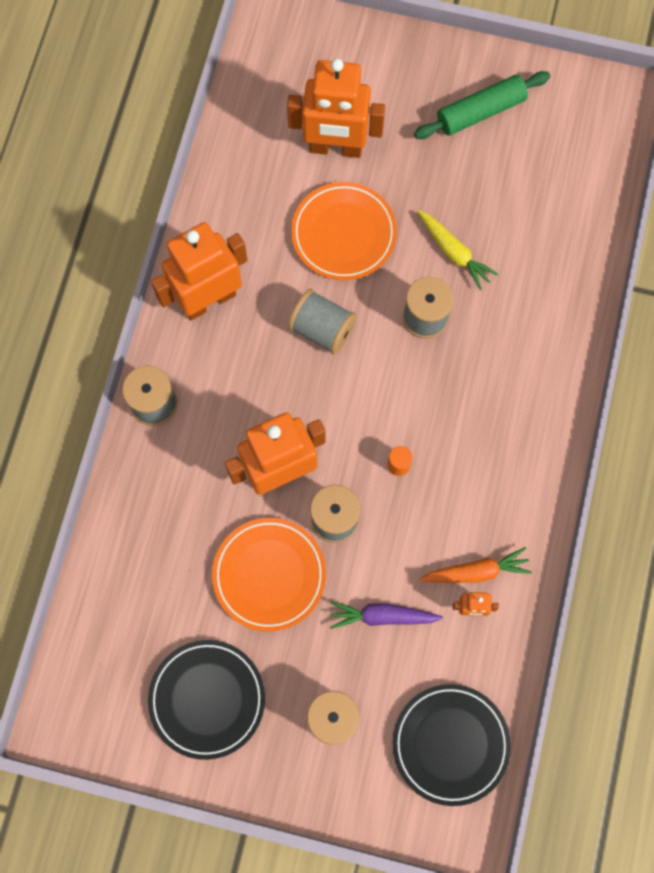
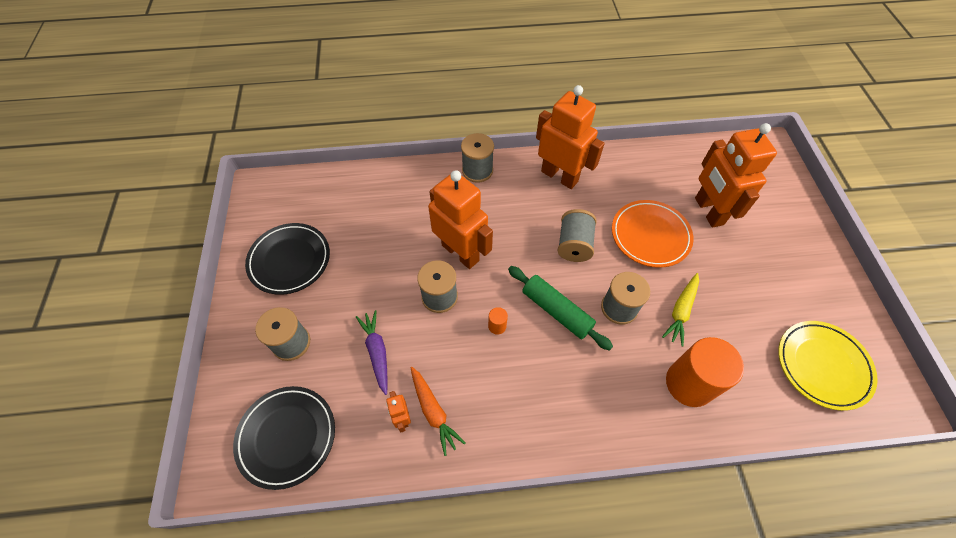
camera: 70 degrees right, 15 degrees down
orange plate [212,518,326,631] -> none
green rolling pin [414,71,550,139] -> green rolling pin moved to [508,266,613,351]
none -> orange cylinder [666,337,744,407]
none -> yellow plate [779,321,878,411]

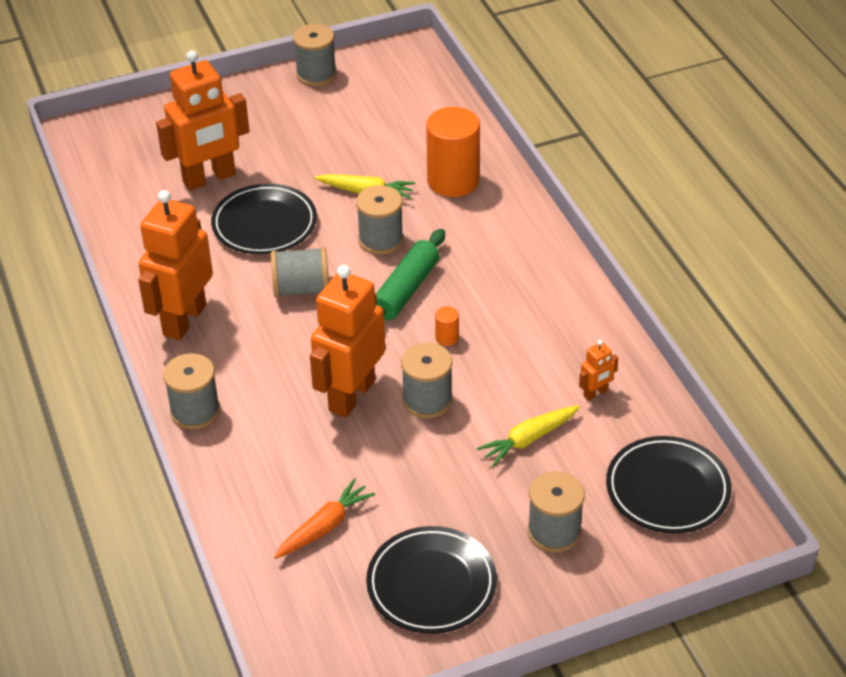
camera: 105 degrees left, 15 degrees down
purple carrot [356,310,388,395] -> yellow carrot [477,405,580,467]
orange carrot [410,367,465,456] -> orange carrot moved to [274,478,375,559]
orange plate [612,200,693,268] -> black plate [211,184,317,255]
yellow plate [779,321,878,411] -> none
none -> grey spool [293,24,337,86]

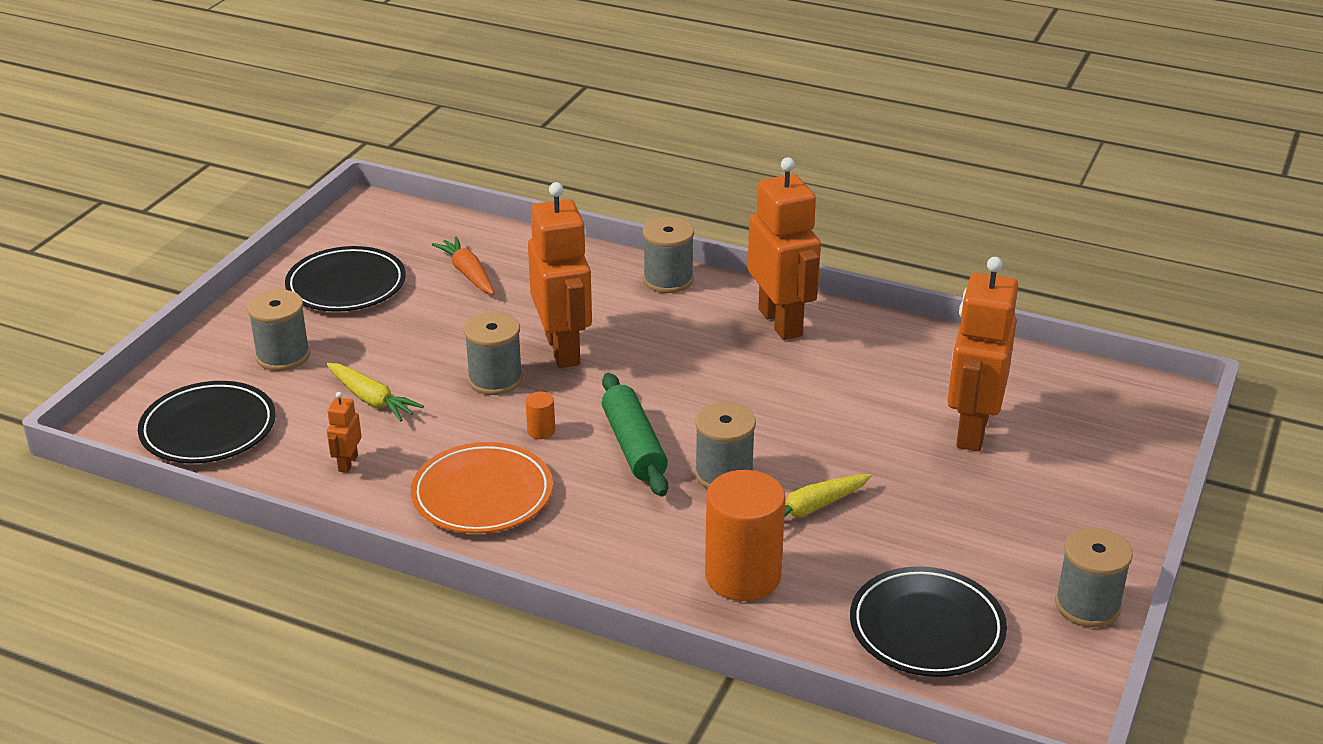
camera: 135 degrees right, 10 degrees down
black plate [211,184,317,255] -> black plate moved to [850,566,1007,677]
grey spool [271,247,329,298] -> none
orange carrot [274,478,375,559] -> orange carrot turned 150 degrees clockwise [432,236,494,295]
yellow carrot [477,405,580,467] -> yellow carrot turned 120 degrees clockwise [327,363,424,422]
none -> orange plate [411,442,553,533]

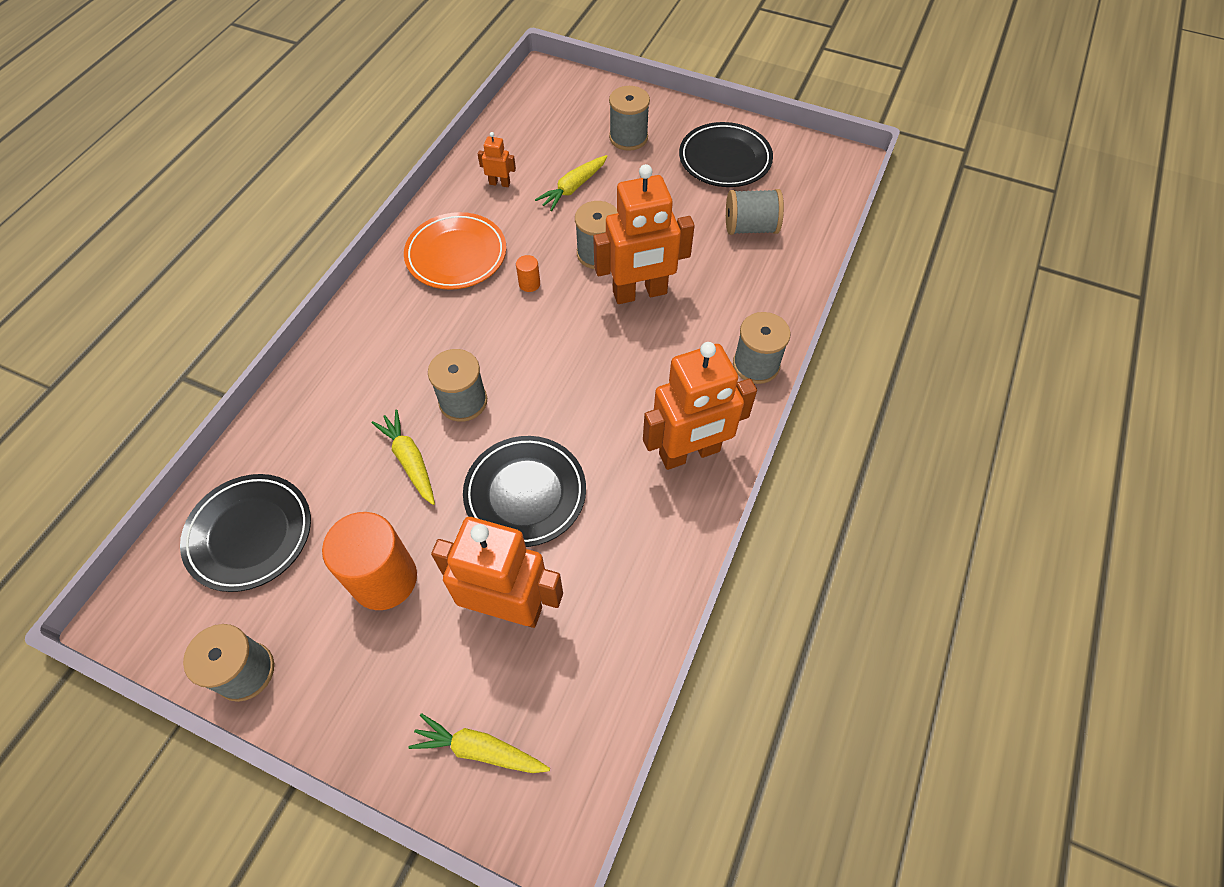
camera: 90 degrees right, 25 degrees up
black plate [138,381,276,463] -> black plate moved to [463,436,586,547]
orange carrot [432,236,494,295] -> grey spool [726,189,784,235]
green rolling pin [602,373,668,496] -> none
orange cylinder [705,470,785,601] -> orange cylinder moved to [322,512,417,610]
none -> yellow carrot [408,713,550,773]

